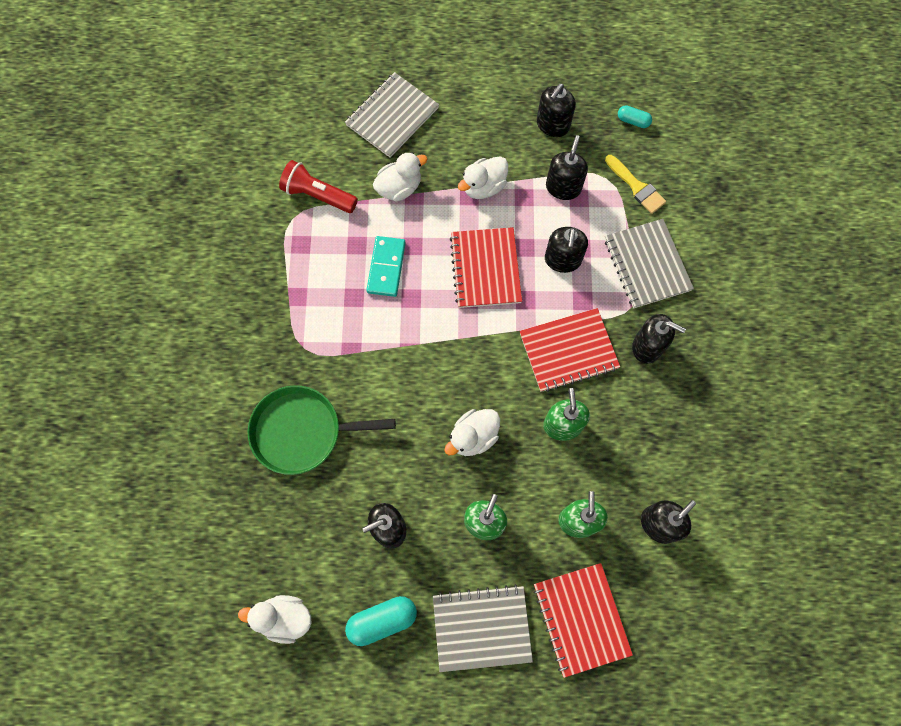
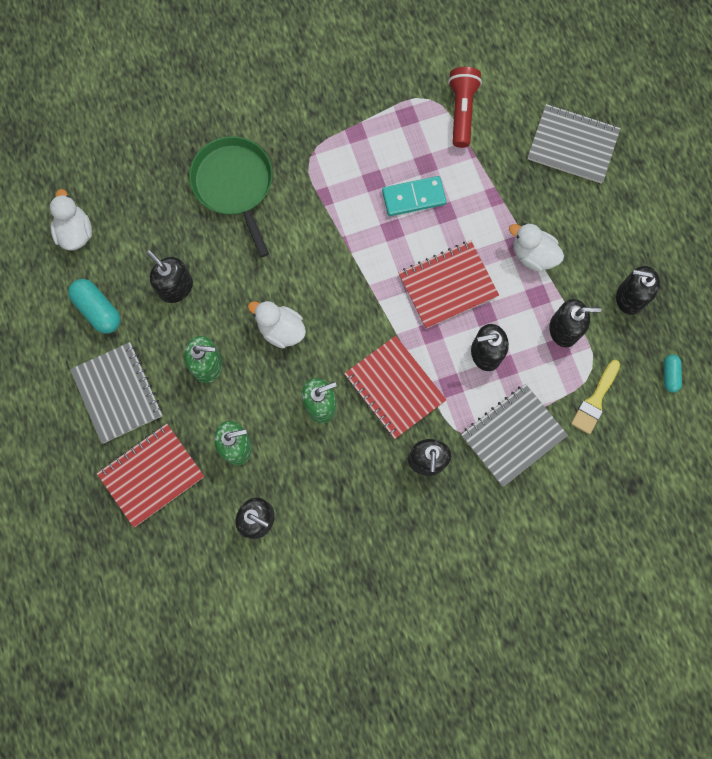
camera: 70 degrees right, 5 degrees up
white duck [373,152,428,202] -> none

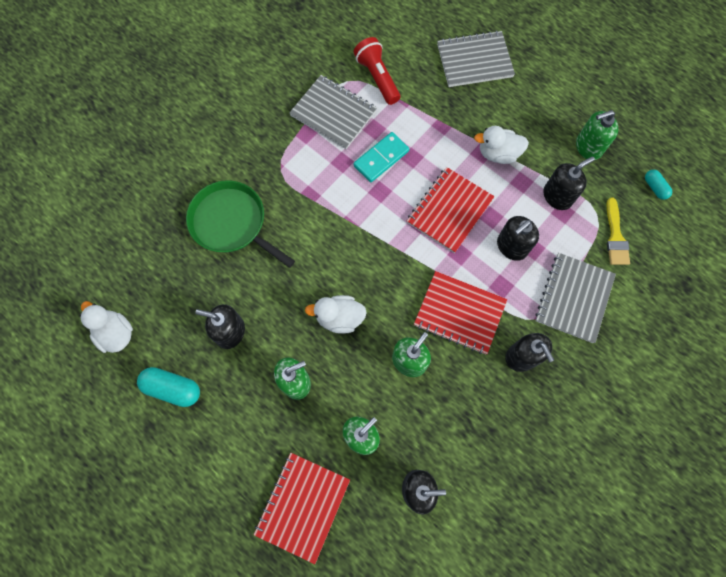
camera: 30 degrees left, 5 degrees down
grey notebook [70,342,163,443] -> grey notebook moved to [289,75,377,149]
black soap dispenser [616,266,660,315] -> green soap dispenser [576,110,618,160]

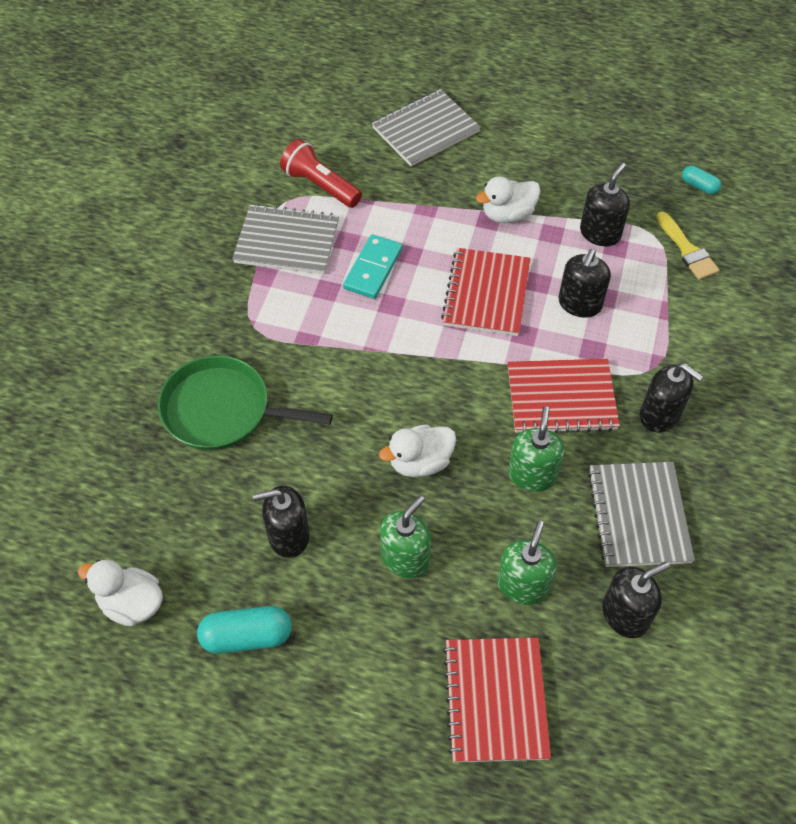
camera: 25 degrees left, 15 degrees down
grey notebook [535,253,616,343] -> grey notebook moved to [588,462,695,567]
green soap dispenser [576,110,618,160] -> none

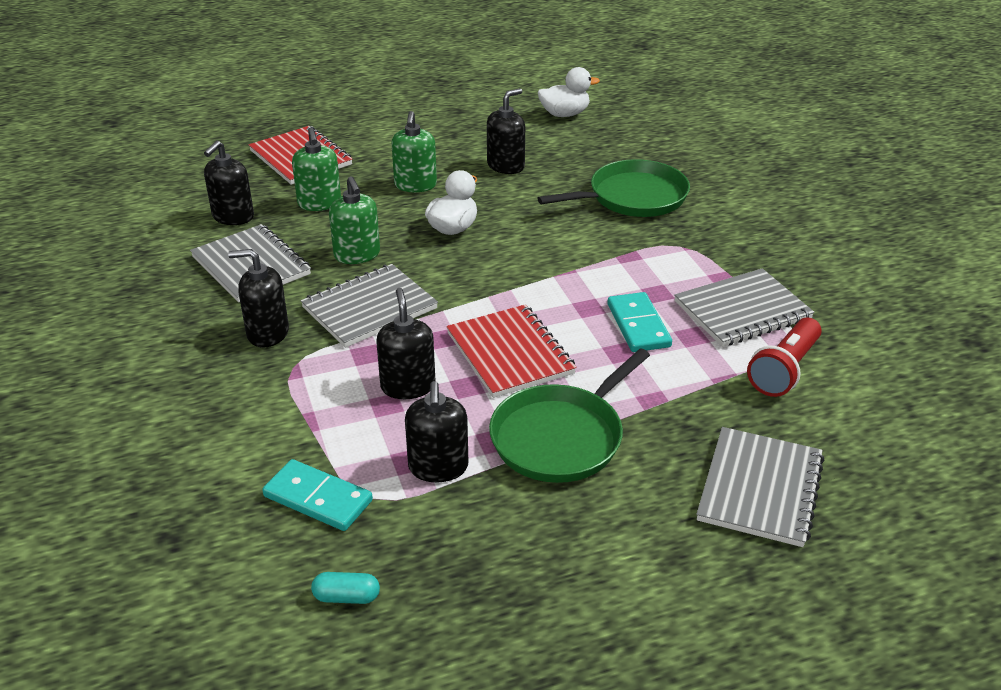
camera: 145 degrees right, 20 degrees down
turquoise capsule [197,606,292,654] -> none
red flashlight [280,139,362,208] -> red flashlight turned 120 degrees clockwise [747,318,822,397]
white duck [476,176,541,223] -> green pan [489,349,650,483]
red notebook [508,359,620,433] -> grey notebook [301,264,438,348]
yellow brush [656,211,719,280] -> turquoise domino [262,459,373,531]

